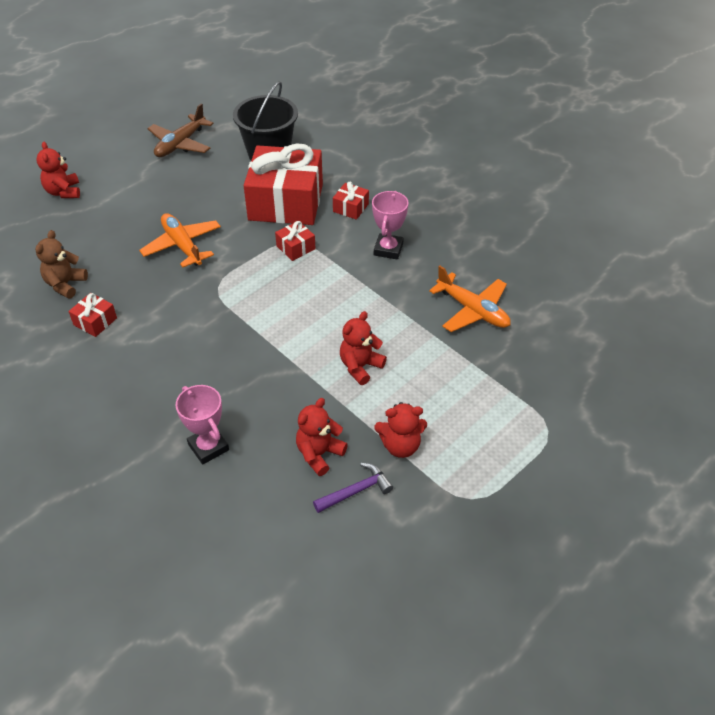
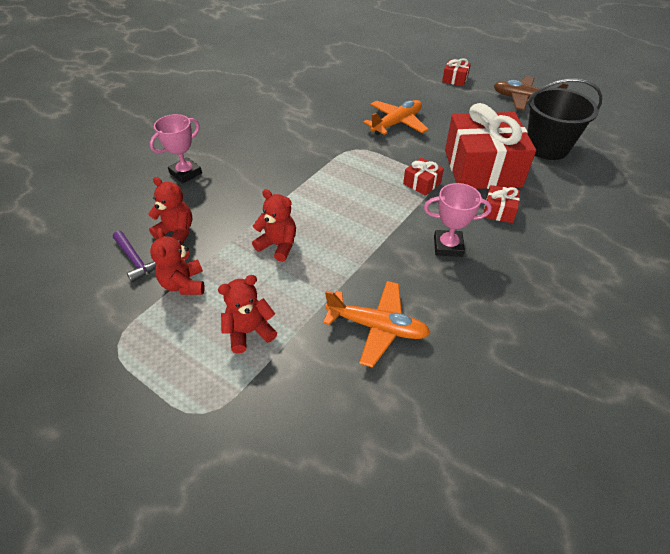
camera: 80 degrees right, 0 degrees up
brown teddy bear [35,230,88,299] -> none
red teddy bear [36,142,80,198] -> red teddy bear moved to [218,275,277,353]
red gift [69,293,117,337] -> red gift moved to [442,58,471,86]
orange plane [429,266,511,332] -> orange plane turned 105 degrees counterclockwise [323,281,430,368]

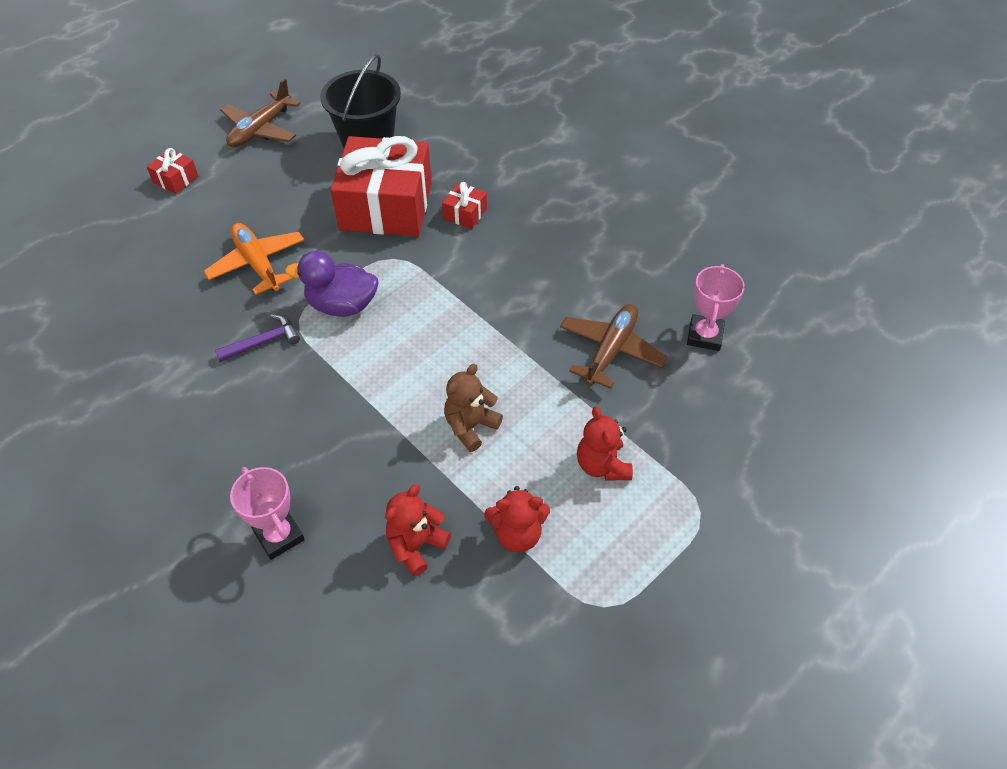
camera: 80 degrees left, 5 degrees up
purple hammer [113,231,156,283] -> purple hammer moved to [215,315,300,362]
red teddy bear [252,189,296,262] -> brown teddy bear [444,364,503,452]
orange plane [323,281,430,368] -> brown plane [560,304,667,389]
red gift [403,157,444,196] -> none
pink trophy [424,183,492,257] -> pink trophy moved to [687,264,745,351]
none -> purple duck [285,251,378,317]

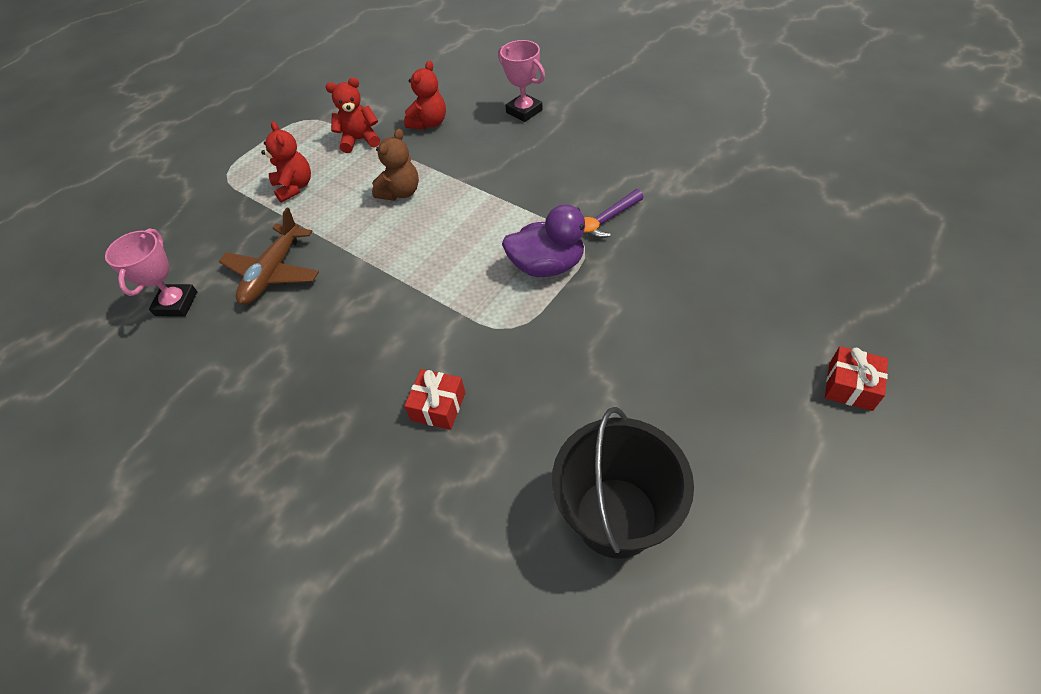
camera: 175 degrees right, 0 degrees up
orange plane [203,223,304,295] -> none
brown plane [220,79,301,147] -> none
red gift [331,136,432,237] -> none

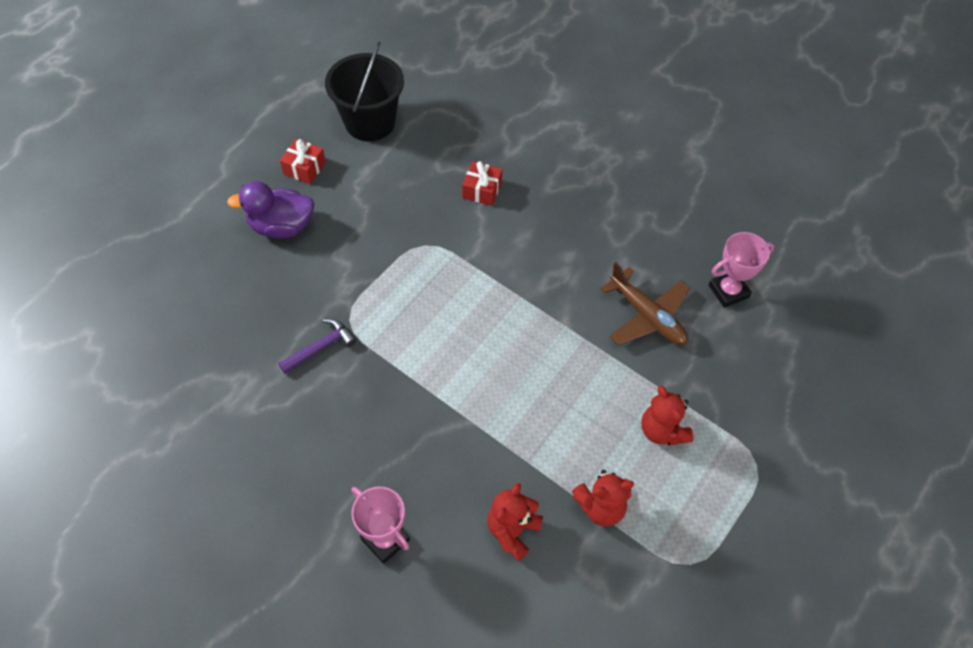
camera: 175 degrees right, 5 degrees up
pink trophy [105,229,197,317] -> pink trophy turned 60 degrees clockwise [709,232,774,308]
brown plane [218,208,319,305] -> brown plane turned 120 degrees clockwise [600,262,690,346]
brown teddy bear [372,129,419,201] -> none
purple duck [502,204,600,277] -> purple duck moved to [227,181,314,238]
red gift [825,346,888,411] -> red gift moved to [280,139,326,184]

